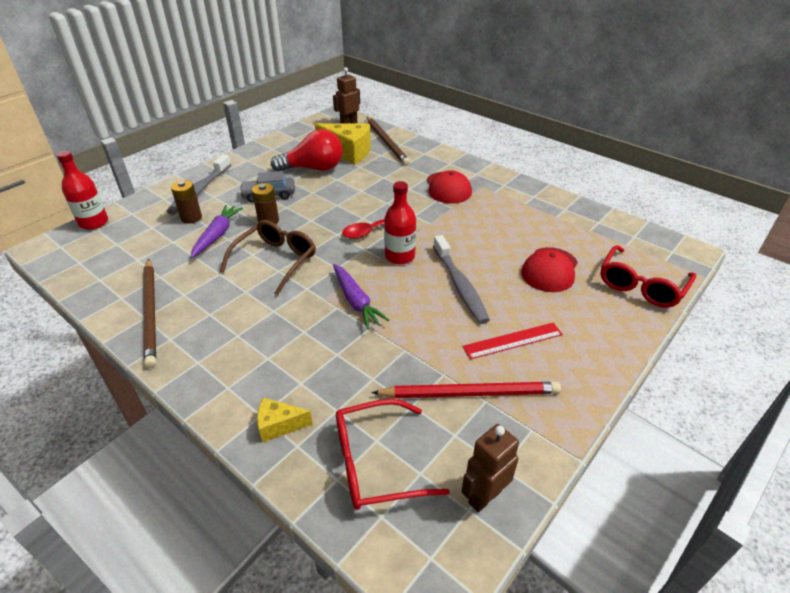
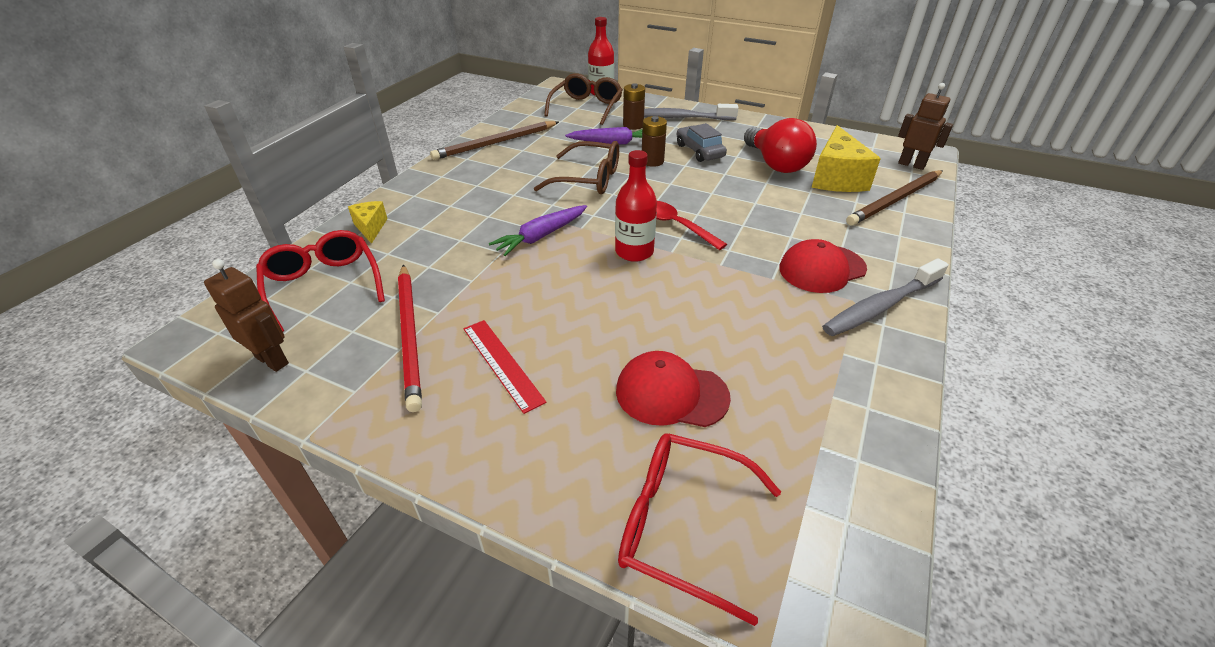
camera: 75 degrees right, 0 degrees up
grey toothbrush [433,235,490,324] -> grey toothbrush moved to [822,258,949,336]
none -> brown glasses [544,73,623,125]

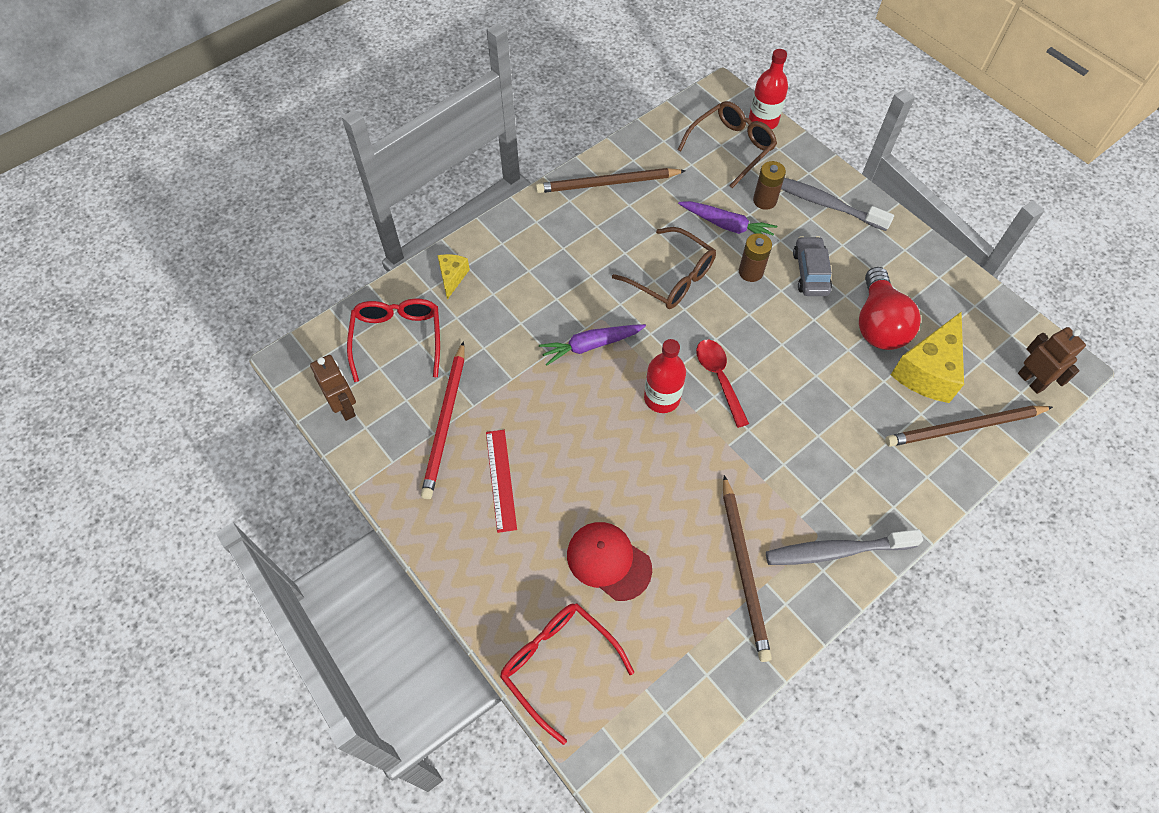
camera: 25 degrees right, 20 degrees up
red cap [779,239,867,293] -> none
none -> brown pencil [723,475,772,662]

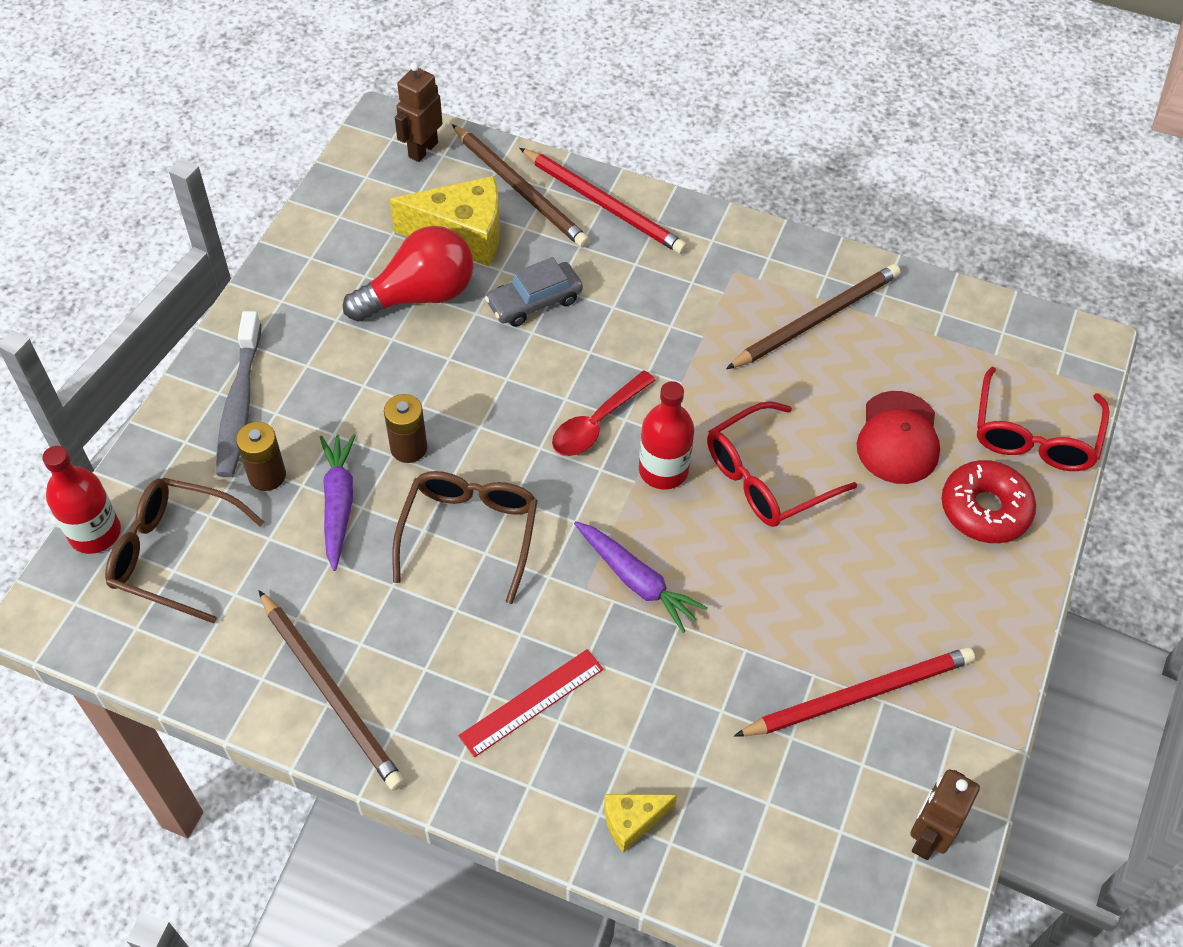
camera: 120 degrees left, 5 degrees down
red glasses [347,299,440,382] -> red glasses moved to [707,401,857,527]
red ruler [486,430,517,533] -> red ruler moved to [459,649,604,757]
grey toothbrush [766,529,923,565] -> none
grey car [793,236,832,296] -> grey car moved to [485,257,583,327]
none -> red pencil [520,148,687,254]
none -> red donut [942,460,1036,543]

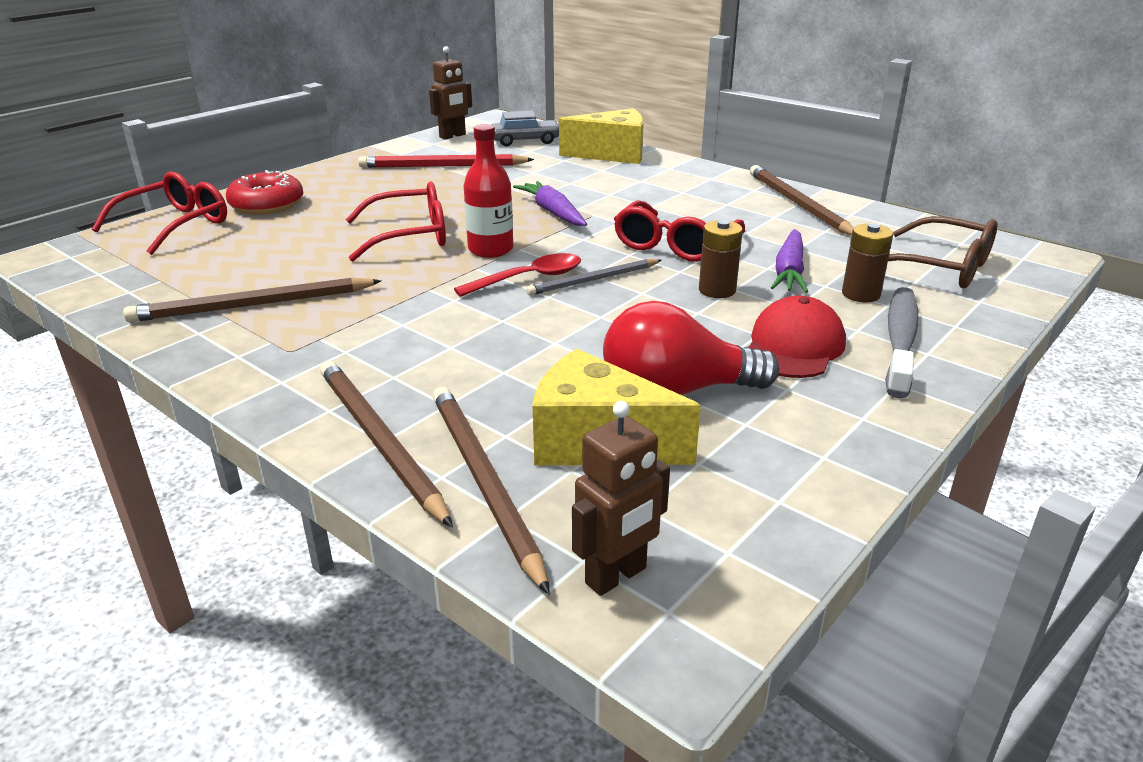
camera: 160 degrees left, 25 degrees down
red bottle [42,446,121,554] -> none
brown glasses [392,471,538,604] -> red glasses [614,200,745,262]
red ruler [459,649,604,757] -> none
grey car [485,257,583,327] -> grey car moved to [492,111,559,146]
red pencil [520,148,687,254] -> brown pencil [320,361,453,527]
yellow cheese [604,794,677,853] -> yellow cheese [559,108,644,164], size x1.90
red cap [857,391,940,484] -> red cap moved to [749,296,846,378]
none -> grey pencil [526,259,661,296]

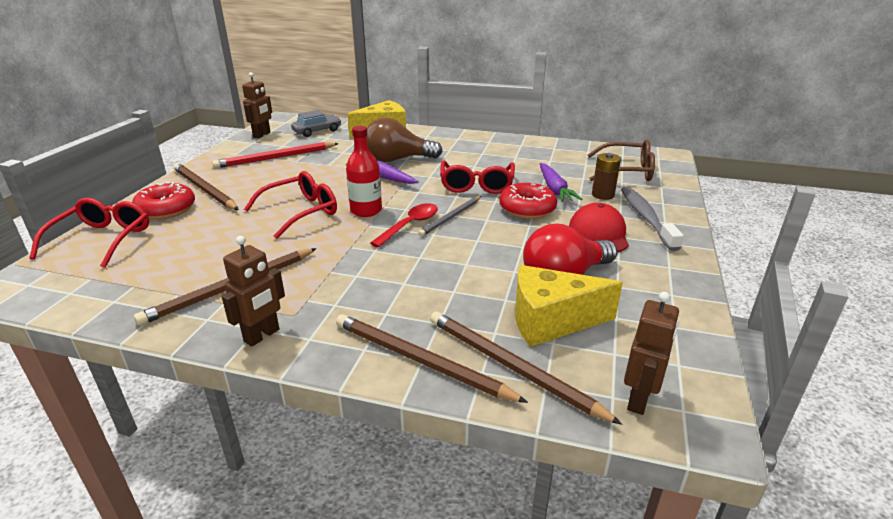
camera: 25 degrees left, 0 degrees up
brown battery [699,220,743,298] -> red donut [499,183,557,219]
brown pencil [750,165,854,235] -> brown pencil moved to [173,163,239,210]
none -> brown robot [222,236,285,347]
none -> brown light bulb [366,118,443,162]

